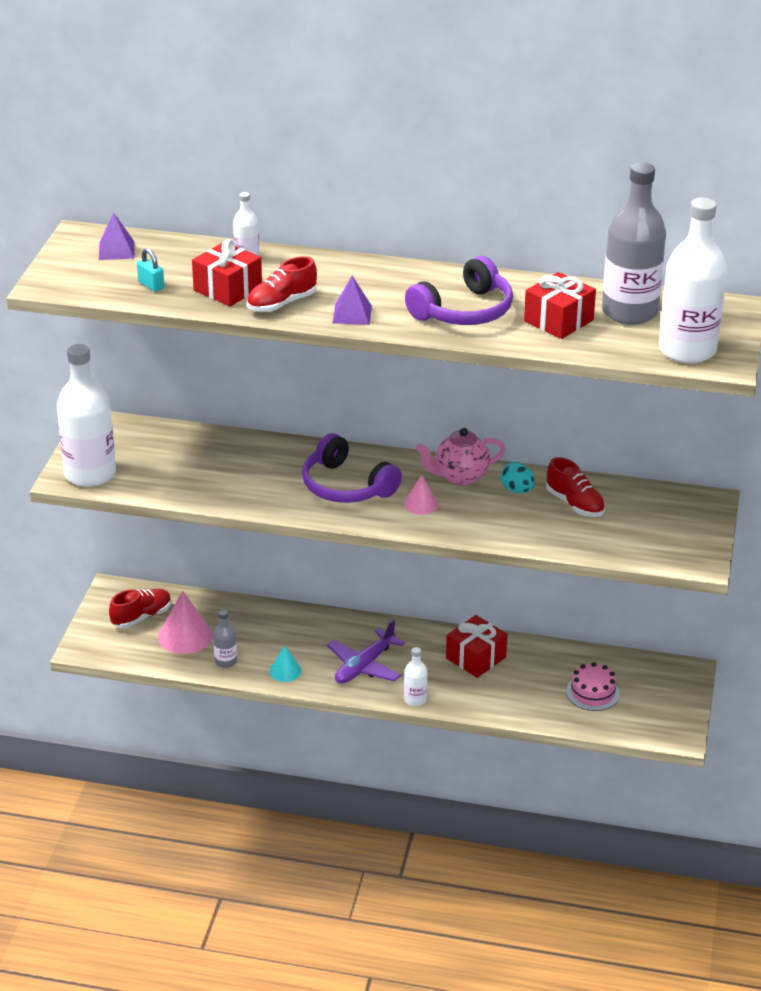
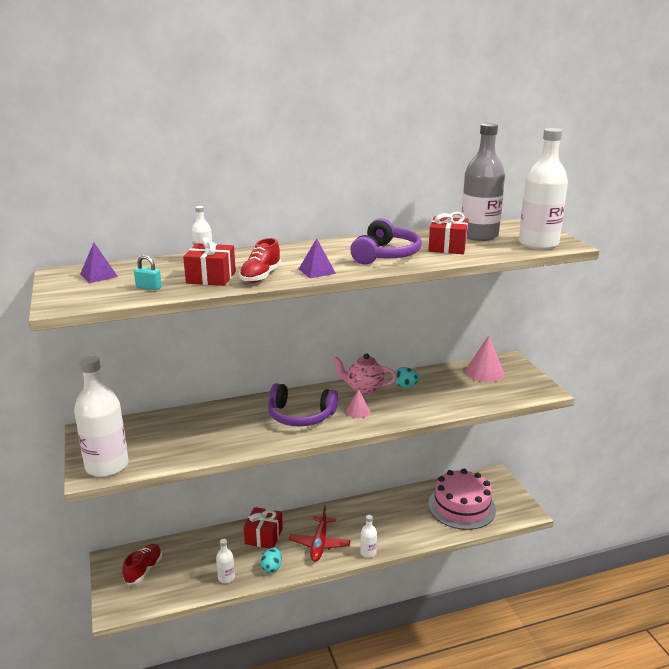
camera: 30 degrees left, 10 degrees down
pink cone [158,591,213,654] -> pink cone moved to [465,336,505,382]
grey bottle [213,610,237,668] -> white bottle [216,539,235,583]
turquoise cone [269,645,302,682] -> turquoise egg [261,548,282,573]
purple plane [327,619,405,684] -> red plane [289,506,350,562]
pink teapot [416,428,505,485] -> pink teapot turned 60 degrees clockwise [333,353,397,395]
red gift [446,615,507,678] -> red gift moved to [244,507,283,549]
red shoe [546,457,605,517] -> none
pink cake [566,662,620,711] -> pink cake [428,469,496,530], size x1.92

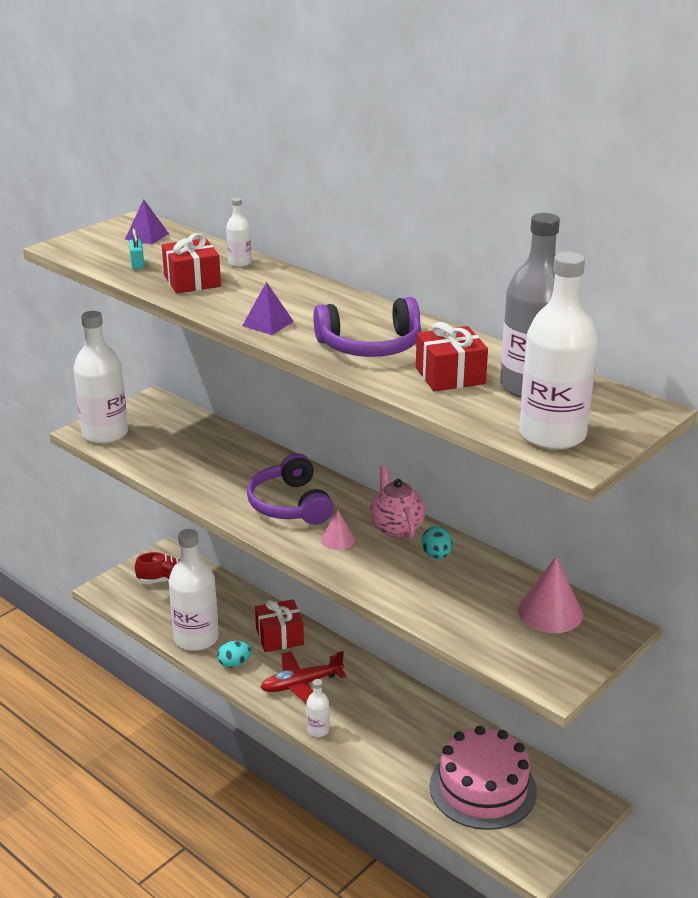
camera: 60 degrees right, 5 degrees up
white bottle [216,539,235,583] -> white bottle [169,529,219,651], size x2.19
red shoe [239,238,281,283] -> none

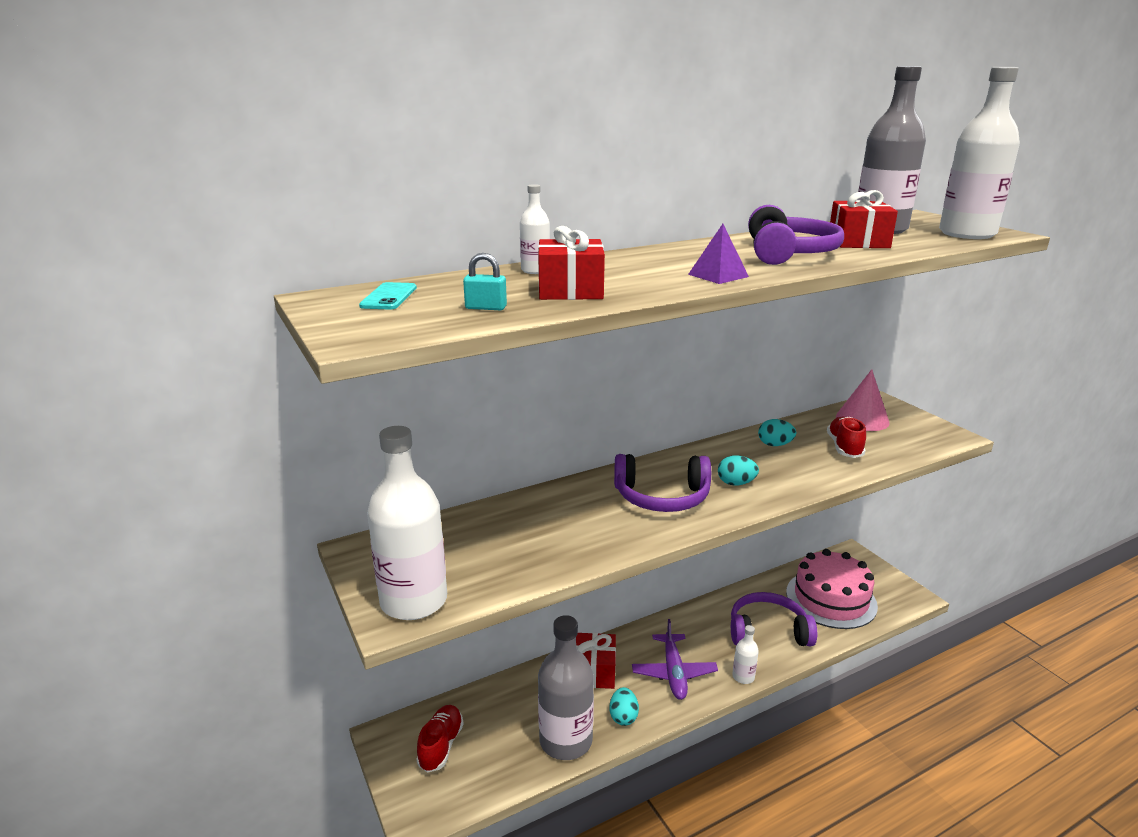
camera: 70 degrees left, 5 degrees down
purple pyramid [125,199,169,244] -> turquoise phone [359,282,417,310]
white bottle [169,529,219,651] -> grey bottle [538,615,594,760]
red plane [260,651,346,703] -> purple plane [632,619,718,700]
pink cone [321,510,355,550] -> turquoise egg [718,455,759,485]
pink teapot [370,465,425,539] -> none
none -> purple headphones [731,592,817,646]
none -> red shoe [827,417,866,458]

